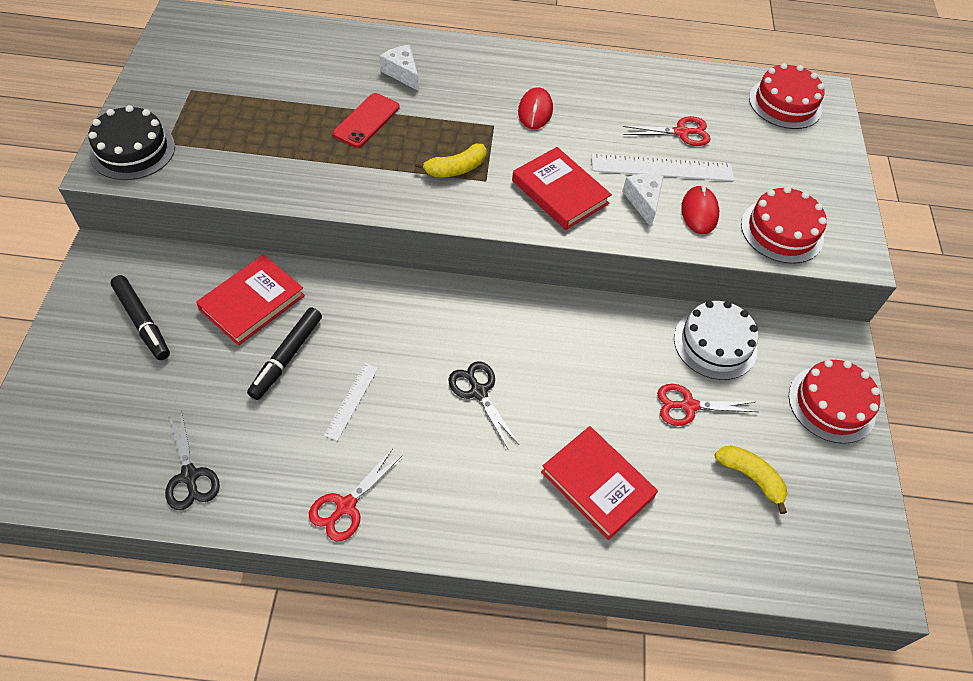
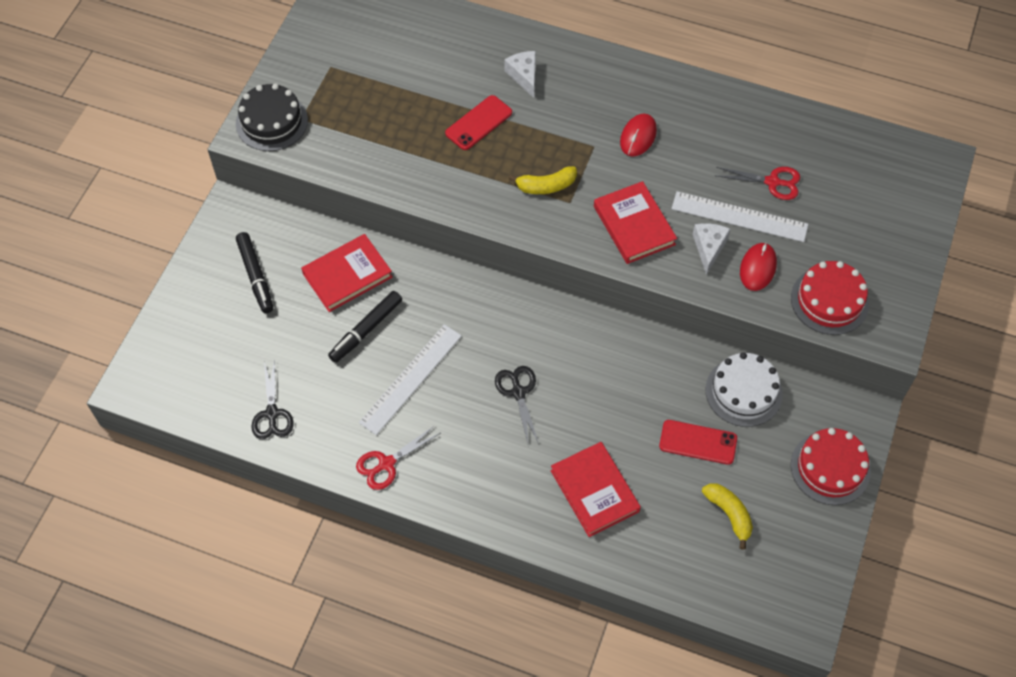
camera: 20 degrees right, 5 degrees up
white ruler [324,363,378,441] -> white ruler [359,324,462,435], size x1.79
red scissors [657,384,758,426] -> red phone [659,420,737,465]
red cake [749,63,825,129] -> none

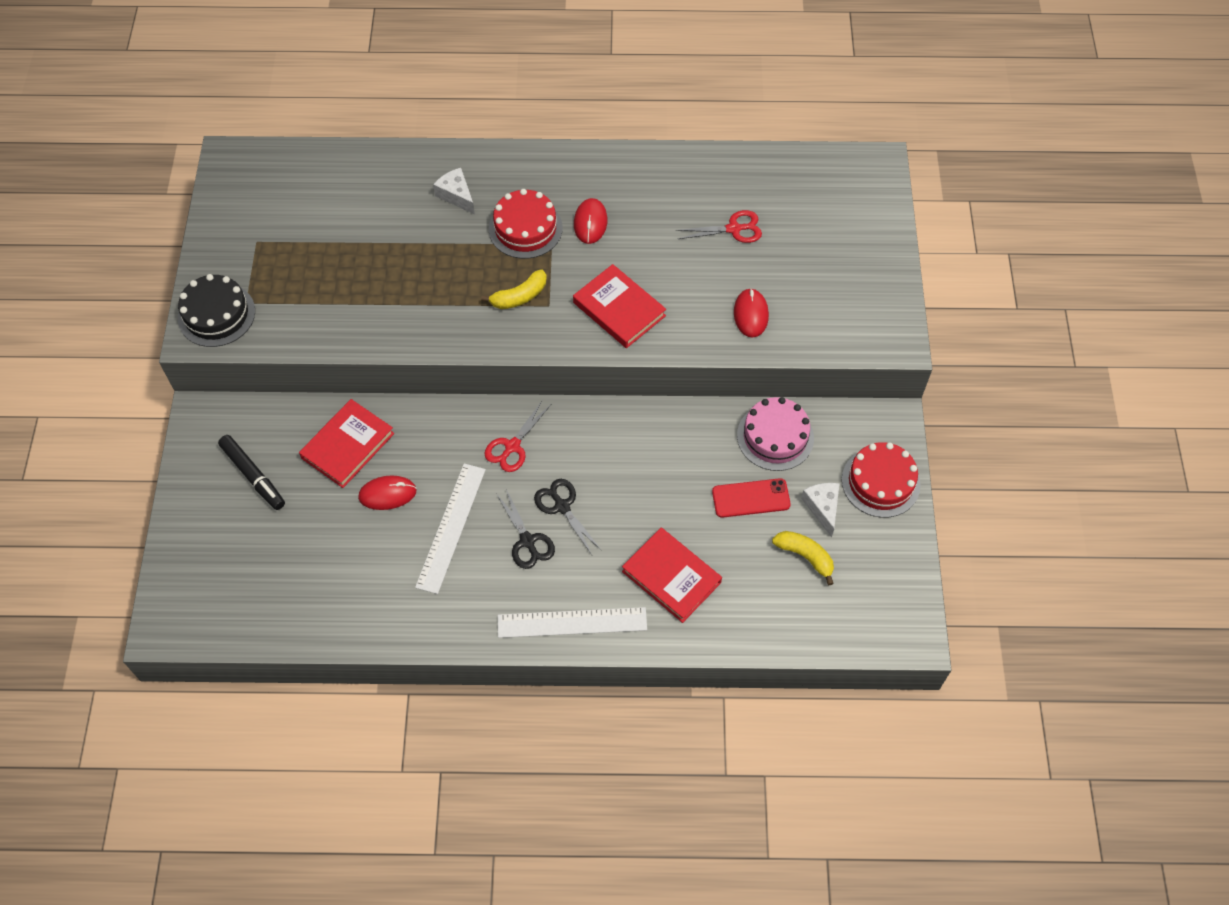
camera: 20 degrees left, 0 degrees up
black scissors [252,359,294,439] -> black scissors moved to [497,489,555,569]
black marker [328,291,402,363] -> red mouse [358,475,417,510]
red scissors [356,426,440,490] -> red scissors moved to [484,400,551,472]
red phone [445,95,512,150] -> none
white ruler [671,191,808,242] -> white ruler moved to [498,607,647,638]
white cheese [693,223,730,275] -> white cheese moved to [801,483,840,537]
white cake [705,352,783,427] -> pink cake [737,397,814,471]
red cake [791,261,869,335] -> red cake moved to [489,189,563,259]

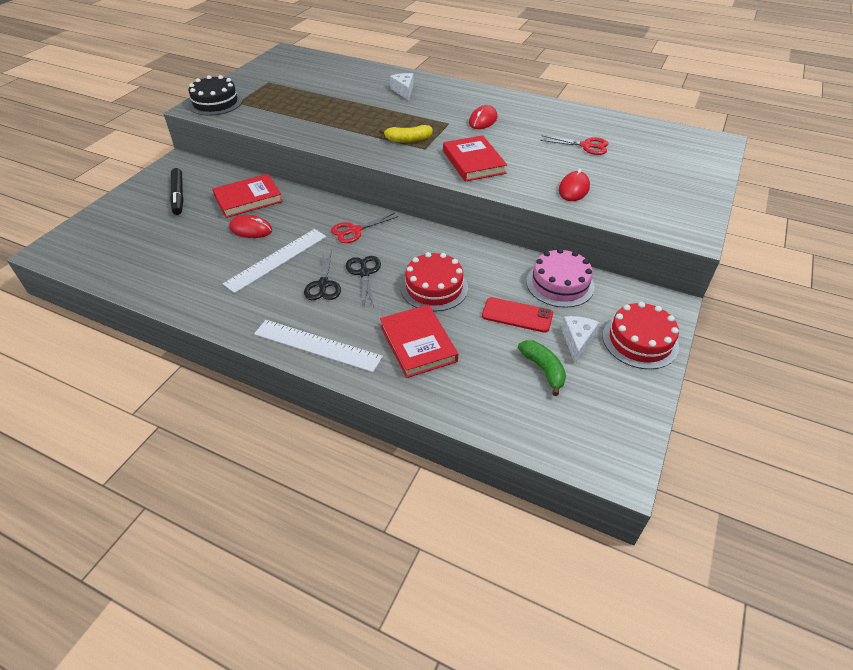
camera: 25 degrees right, 15 degrees down
red cake [489,189,563,259] -> red cake moved to [400,252,468,312]
yellow banana [772,531,834,585] -> green banana [518,340,566,396]

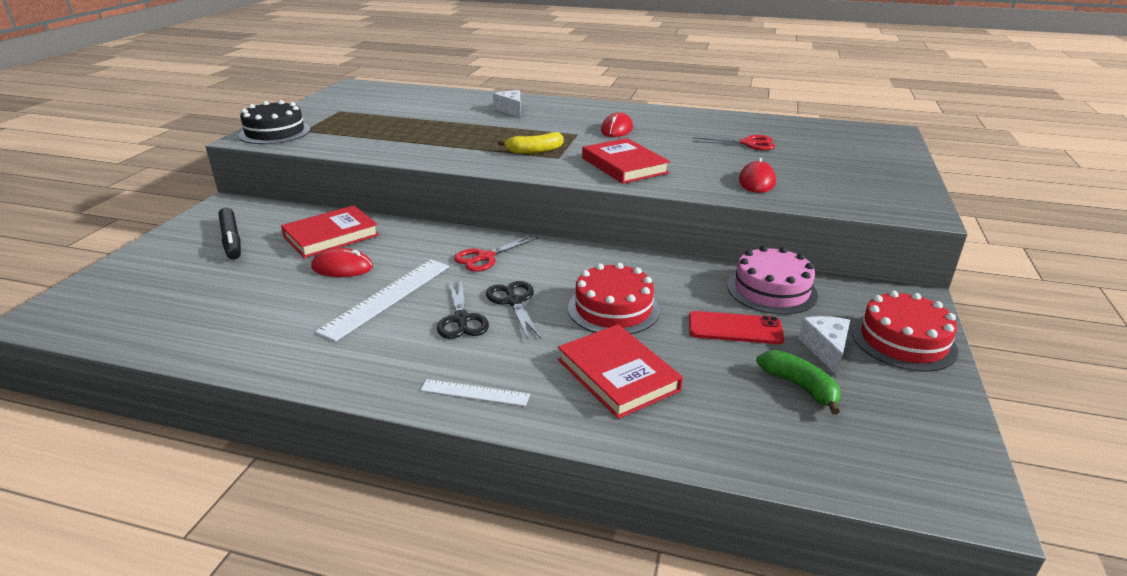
camera: 10 degrees left, 15 degrees down
white ruler [254,320,383,372] -> white ruler [420,379,530,406], size x0.56

